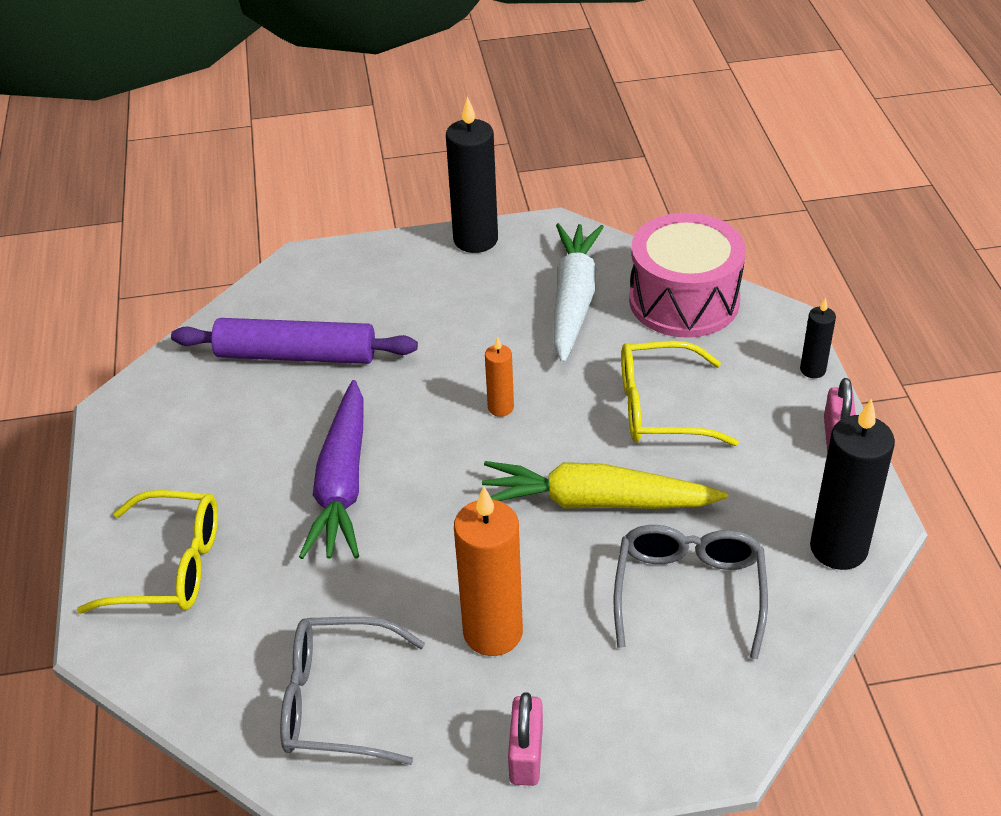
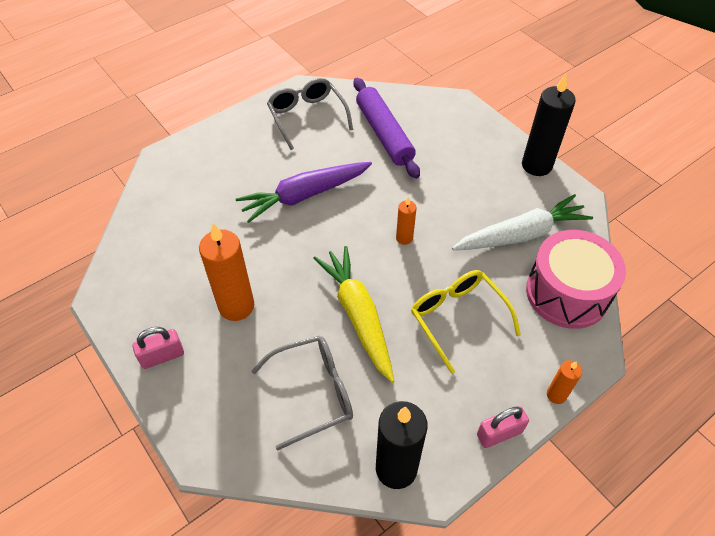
camera: 60 degrees right, 10 degrees up
yellow glasses [77,490,218,614] -> none
grey glasses [280,617,425,765] -> grey glasses moved to [267,78,353,150]
black candle [800,298,836,378] -> orange candle [547,360,582,404]

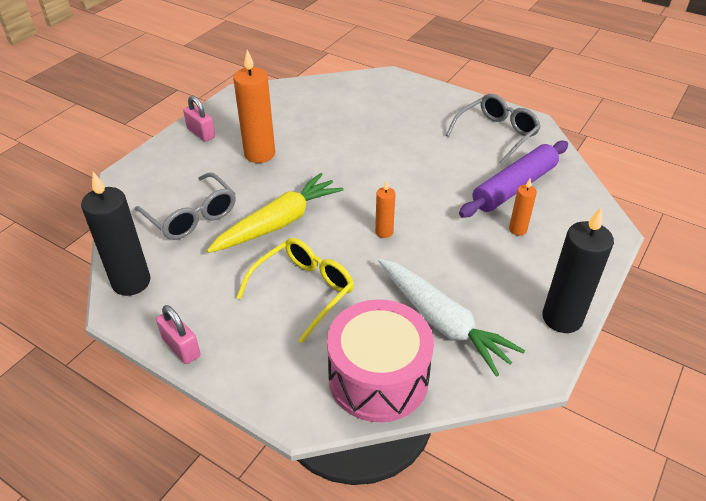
camera: 70 degrees right, 10 degrees down
purple carrot [236,162,372,223] -> none
orange candle [547,360,582,404] -> orange candle moved to [509,179,537,236]

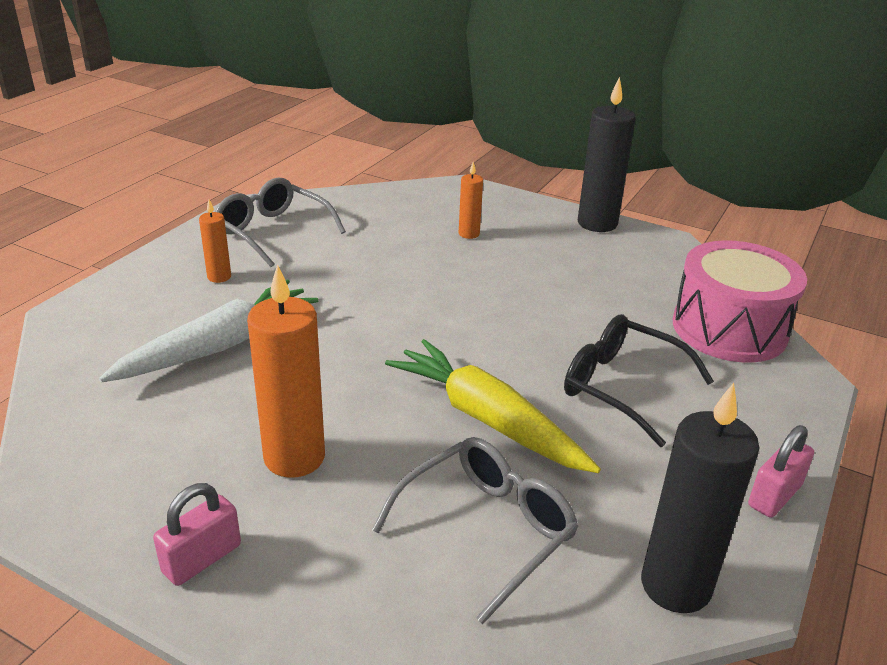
camera: 95 degrees left, 10 degrees down
yellow glasses [236,238,354,343] -> black glasses [564,314,714,447]
orange candle [375,180,396,238] -> orange candle moved to [199,199,231,283]
white carrot [378,259,525,377] -> white carrot moved to [99,280,318,382]
purple rolling pin [459,141,568,217] -> none

